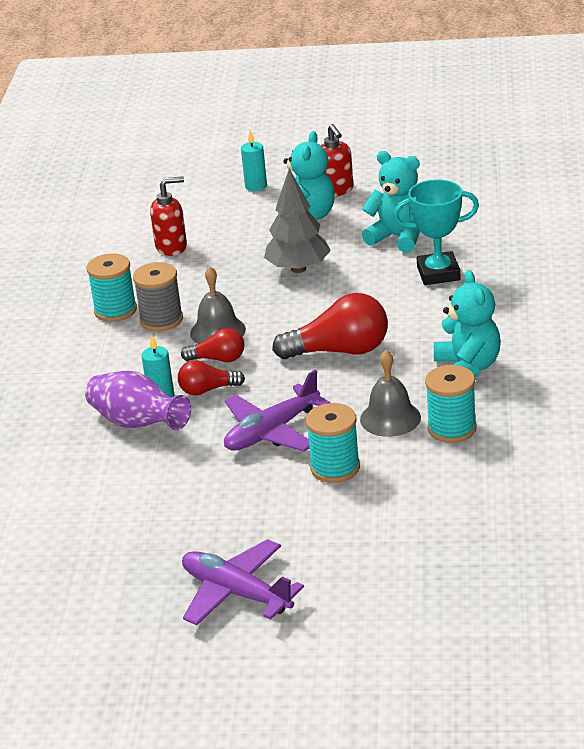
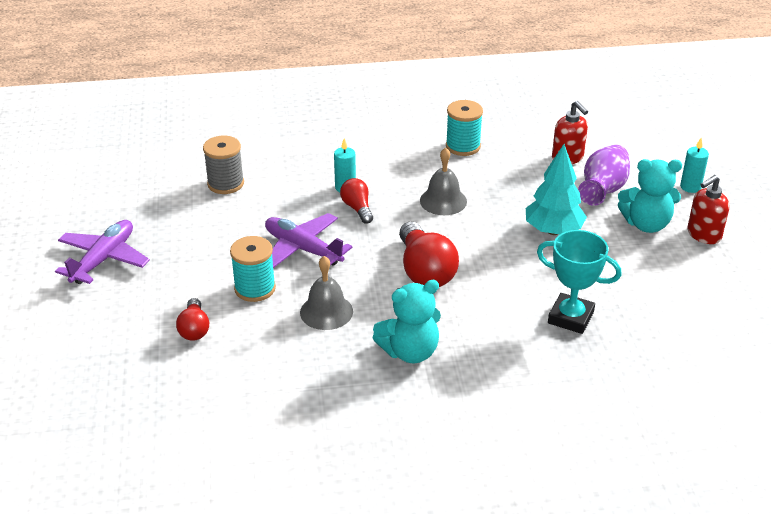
camera: 75 degrees right, 5 degrees up
purple vase [85,371,191,430] -> purple vase moved to [578,145,630,206]
grey spool [133,262,183,331] -> grey spool moved to [203,136,244,194]
red light bulb [181,328,245,362] -> red light bulb moved to [176,298,209,341]
grey tree [264,168,331,273] -> turquoise tree [526,144,587,235]
turquoise teddy bear [362,151,420,253] -> none
turquoise trophy [393,180,479,285] -> turquoise trophy turned 45 degrees counterclockwise [537,230,622,334]
turquoise spool [425,365,477,443] -> none

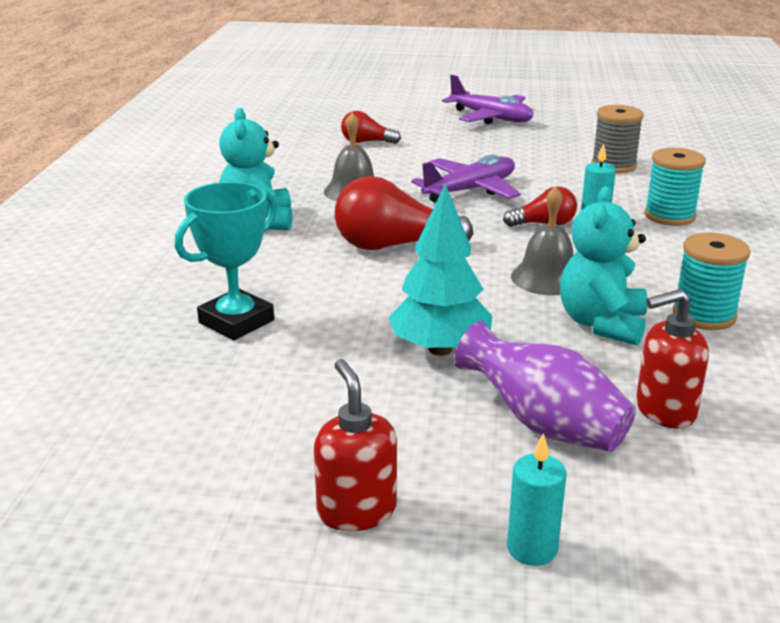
camera: 105 degrees right, 10 degrees down
turquoise spool [230,236,276,302] -> turquoise spool moved to [644,148,706,226]
turquoise teddy bear [618,159,682,233] -> turquoise teddy bear moved to [560,186,648,346]

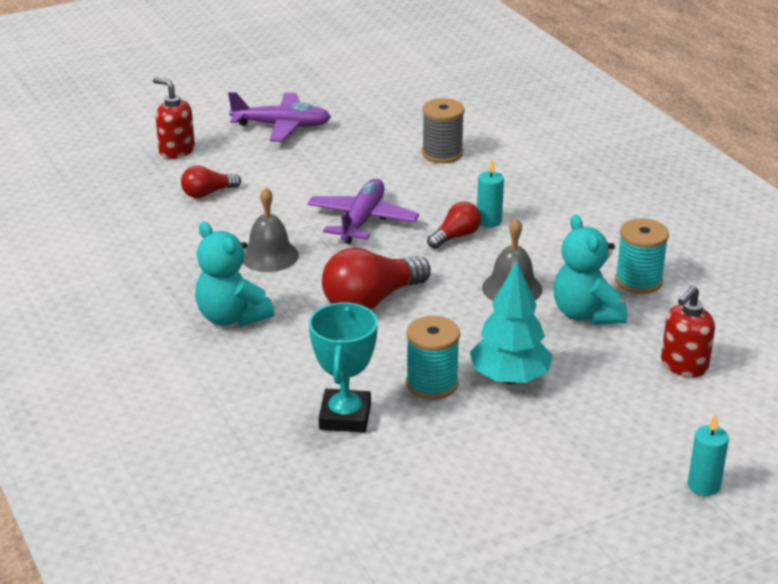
camera: 35 degrees left, 5 degrees up
red soap dispenser [314,359,397,531] -> red soap dispenser moved to [153,77,195,159]
purple vase [454,321,636,452] -> none
turquoise spool [644,148,706,226] -> turquoise spool moved to [406,316,460,400]

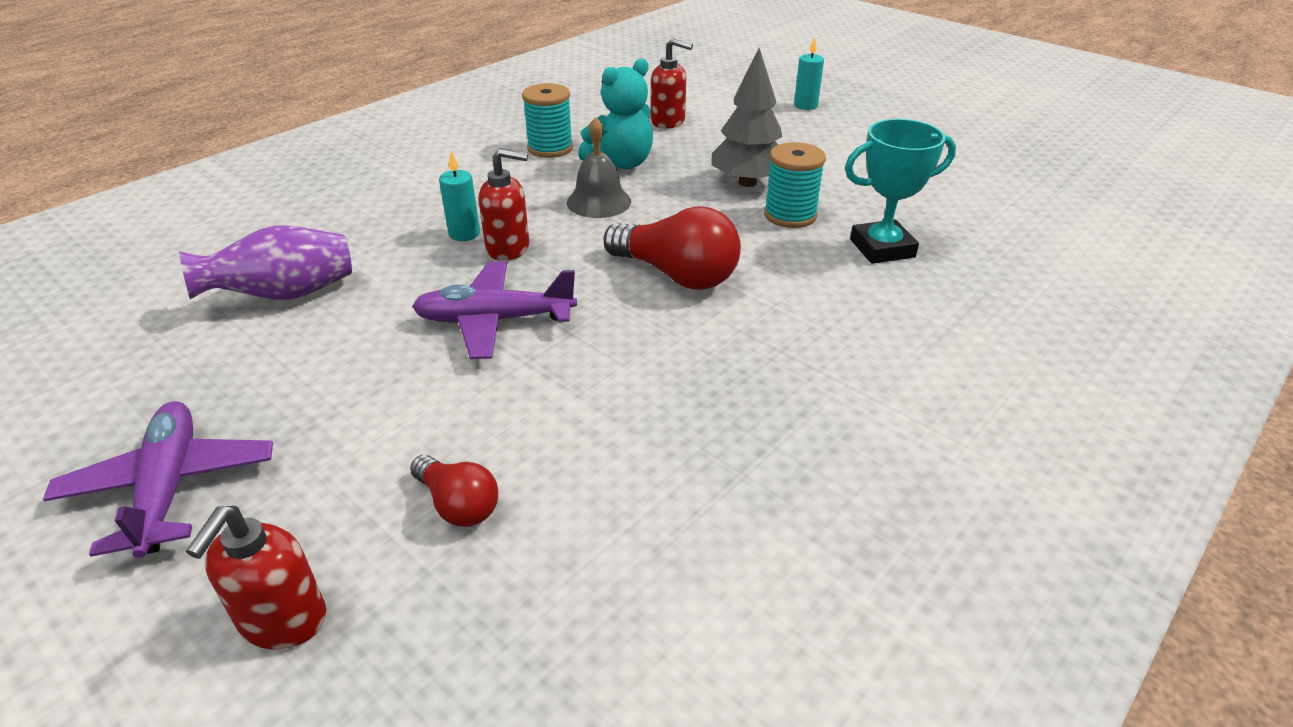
camera: 110 degrees left, 5 degrees up
turquoise teddy bear [195,222,274,326] -> none
grey bell [243,187,299,272] -> none
grey spool [422,98,465,163] -> purple vase [179,226,352,300]
red light bulb [427,202,481,249] -> red soap dispenser [478,148,529,261]
turquoise tree [470,261,553,384] -> grey tree [712,48,782,187]

